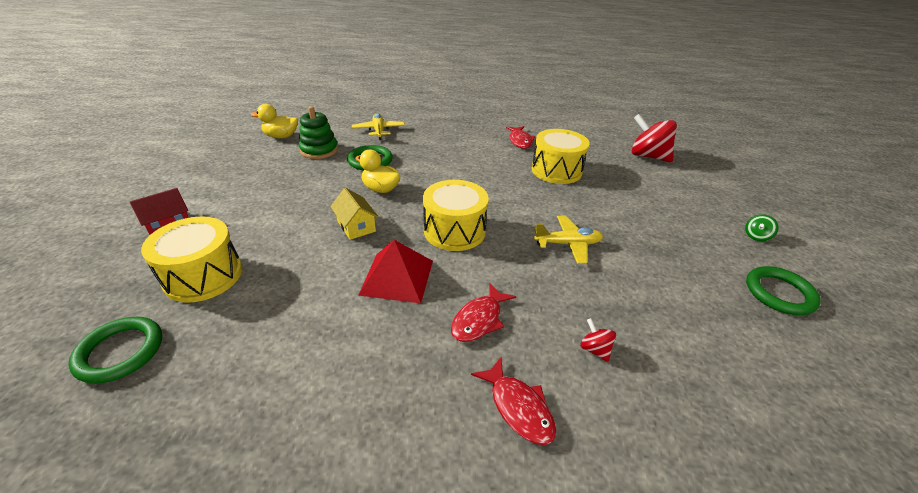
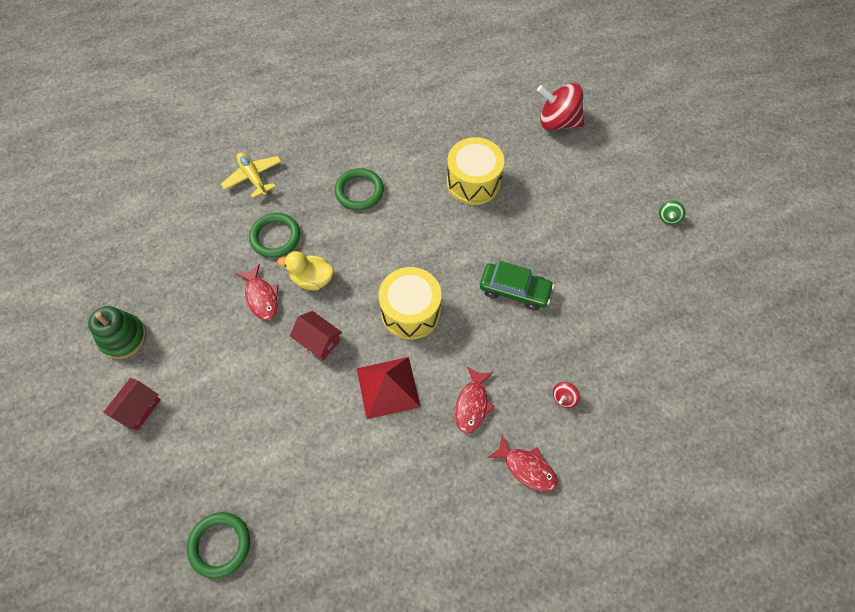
camera: 20 degrees left, 25 degrees up
yellow drum [141,216,242,303] -> none
yellow duck [251,104,298,138] -> none
green stacking toy [299,106,338,159] -> green stacking toy moved to [88,306,146,359]
yellow house [330,188,379,240] -> red house [290,311,342,360]
red fish [506,126,535,149] -> red fish moved to [236,264,279,320]
yellow plane [534,216,603,264] -> green car [480,261,554,310]
red spinning top [580,318,616,362] -> red spinning top turned 90 degrees counterclockwise [553,382,580,408]
green ring [746,266,821,315] -> green ring moved to [335,168,384,210]

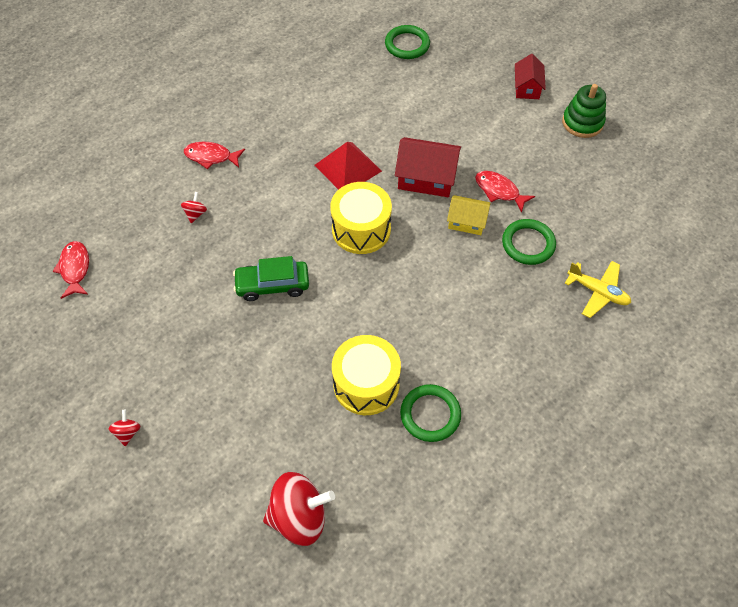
camera: 155 degrees right, 5 degrees down
yellow duck [277,251,334,290] -> yellow house [447,195,491,235]
red house [290,311,342,360] -> red house [395,137,461,197], size x1.58
green ring [335,168,384,210] -> green ring moved to [400,384,461,442]
red fish [455,366,495,433] -> red fish moved to [52,241,89,299]
green spinning top [659,201,685,225] -> red spinning top [109,410,141,446]

